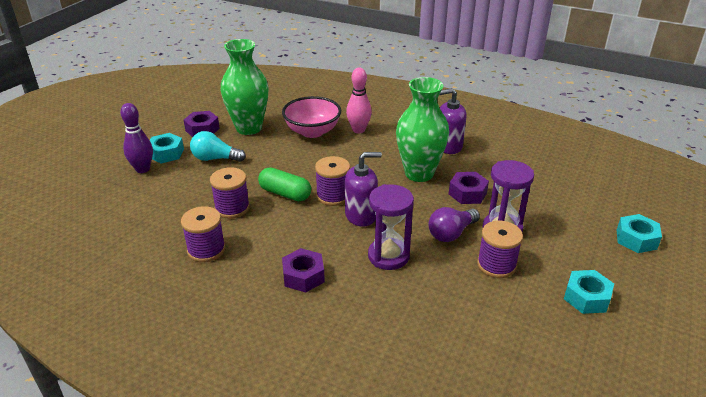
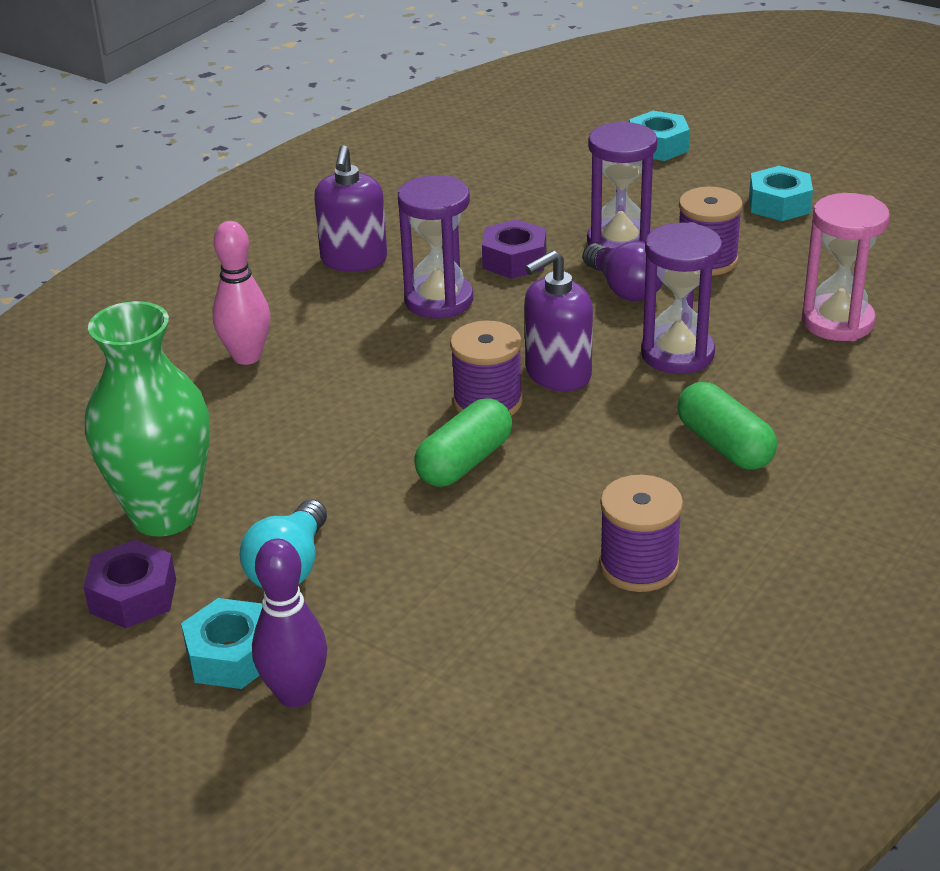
camera: 80 degrees left, 0 degrees up
purple spool [210,167,250,219] -> none
pink bowl [282,96,341,138] -> none
purple nut [282,248,325,293] -> green capsule [677,382,777,470]
purple soap dispenser [345,152,382,227] -> purple soap dispenser turned 120 degrees counterclockwise [525,250,593,391]
green vase [396,77,449,182] -> purple hourglass [398,175,473,319]
none -> pink hourglass [802,193,890,341]

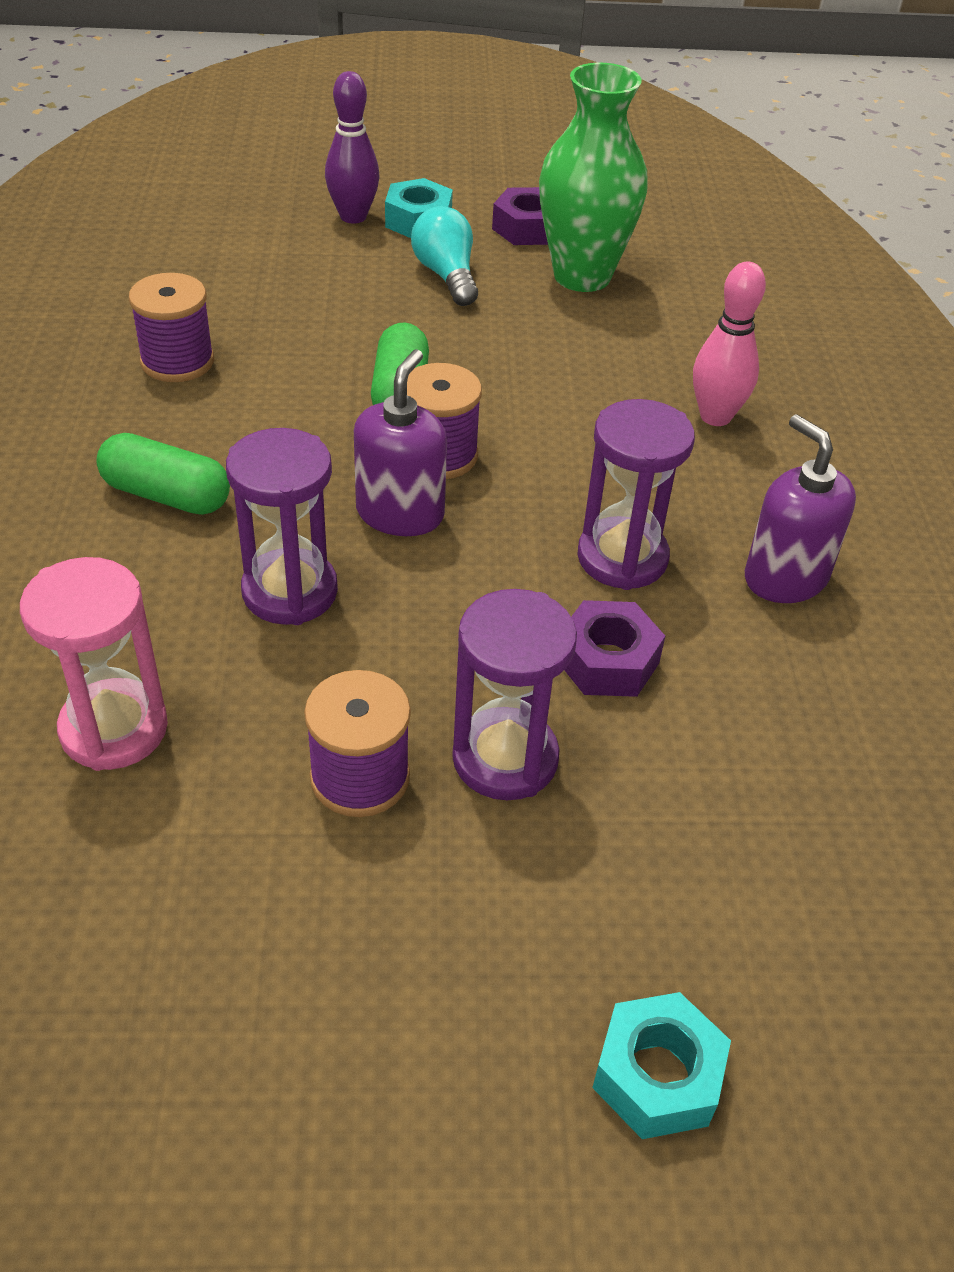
camera: 140 degrees right, 10 degrees up
purple light bulb [583,241,663,301] -> none
turquoise nut [749,166,813,221] -> none

